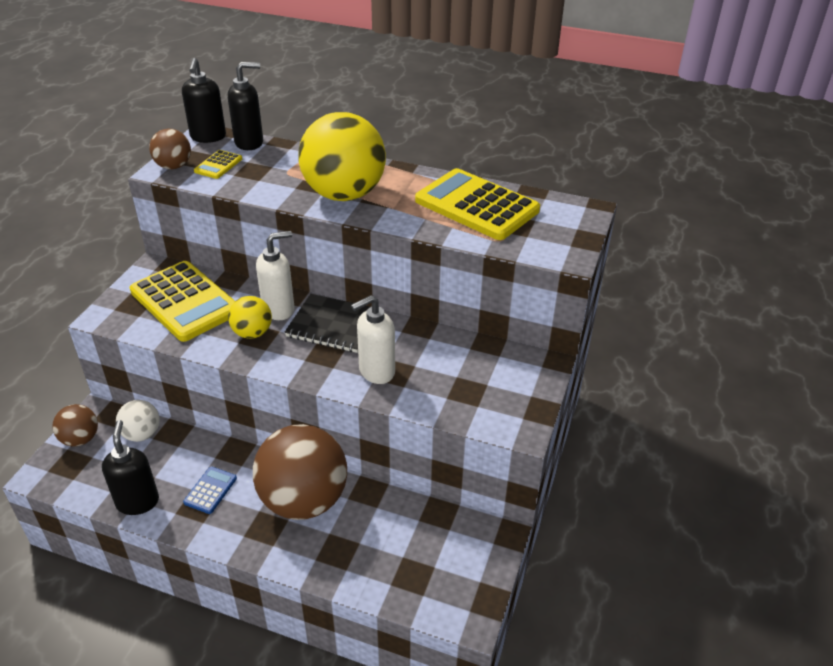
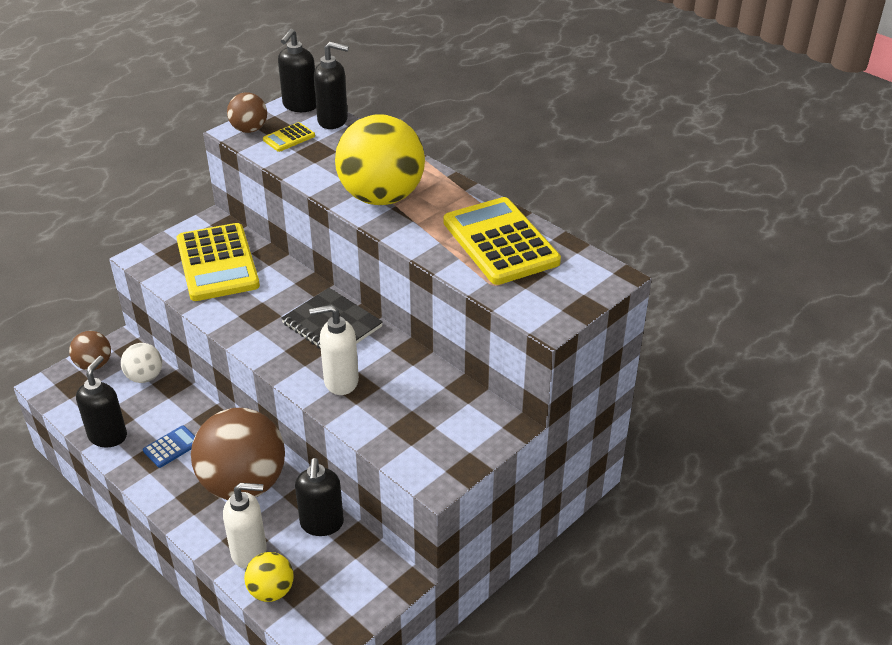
camera: 25 degrees right, 0 degrees up
yellow ball [228,296,272,339] -> yellow ball moved to [244,552,294,602]
white soap dispenser [256,231,295,320] -> white soap dispenser moved to [223,483,267,568]
none -> black soap dispenser [295,458,344,536]

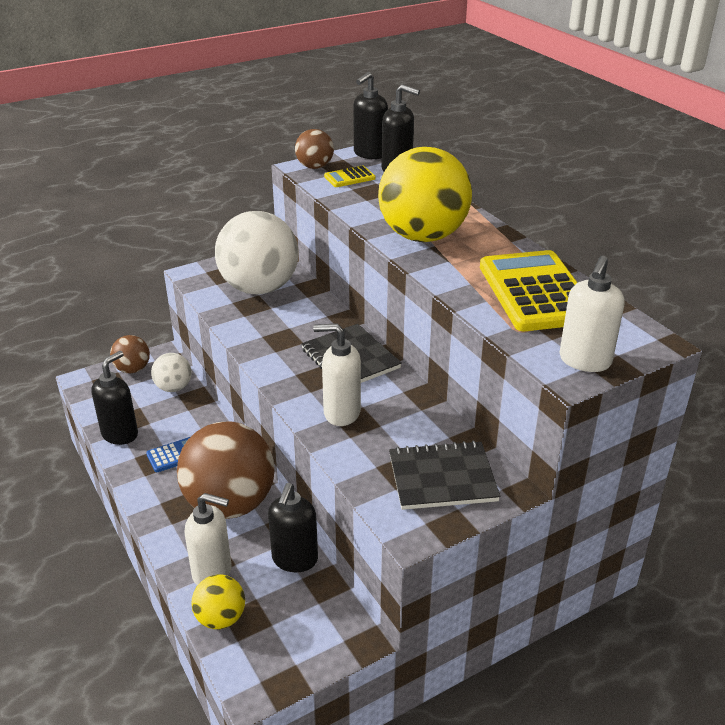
camera: 15 degrees right, 5 degrees down
yellow calculator [177,223,260,301] -> white ball [215,211,299,295]
none -> black notebook [389,440,500,510]
none -> white soap dispenser [559,256,624,372]

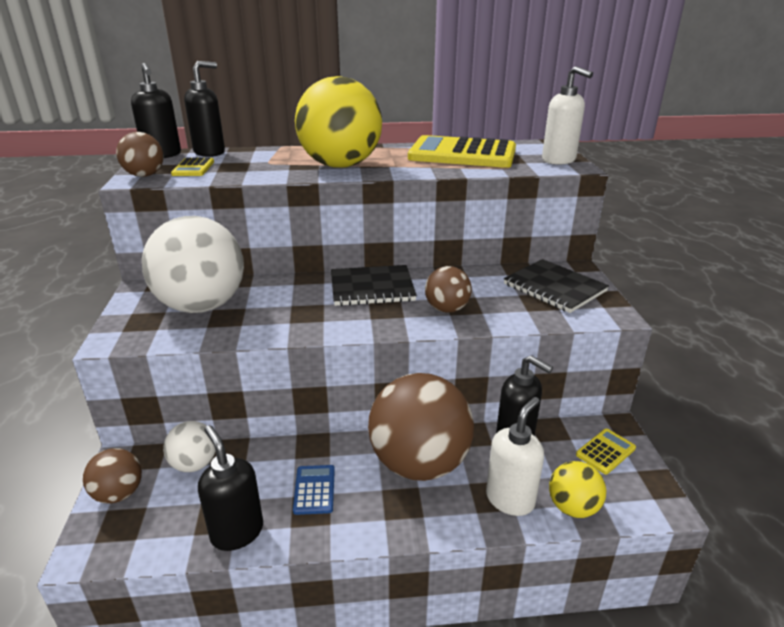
camera: 65 degrees left, 5 degrees down
white soap dispenser [313,323,361,426] -> brown ball [425,266,472,313]
black notebook [389,440,500,510] -> black notebook turned 60 degrees counterclockwise [504,259,609,313]
none -> yellow calculator [576,429,636,474]

